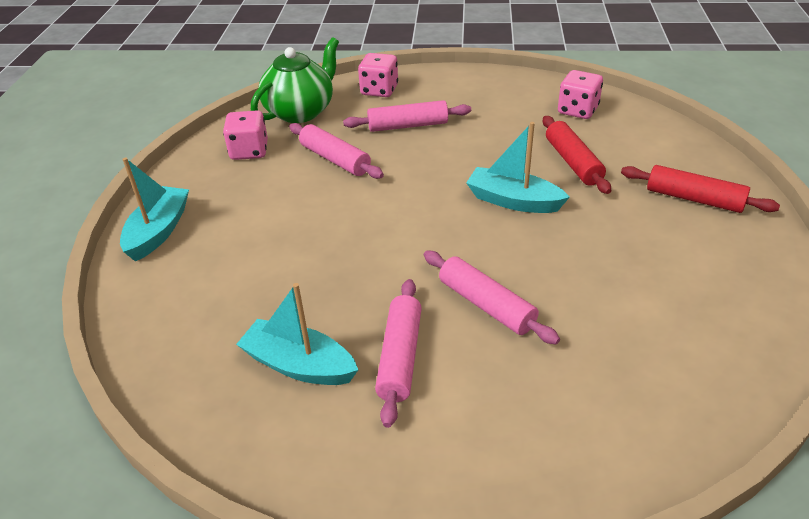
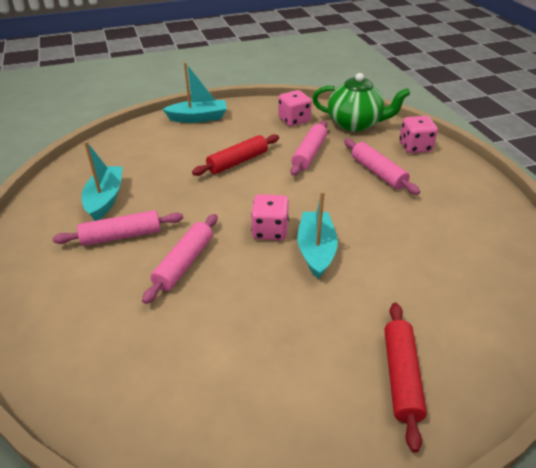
camera: 65 degrees right, 0 degrees up
red rolling pin [543,116,611,194] -> red rolling pin moved to [192,134,279,176]
pink dice [558,70,603,119] -> pink dice moved to [251,194,289,240]

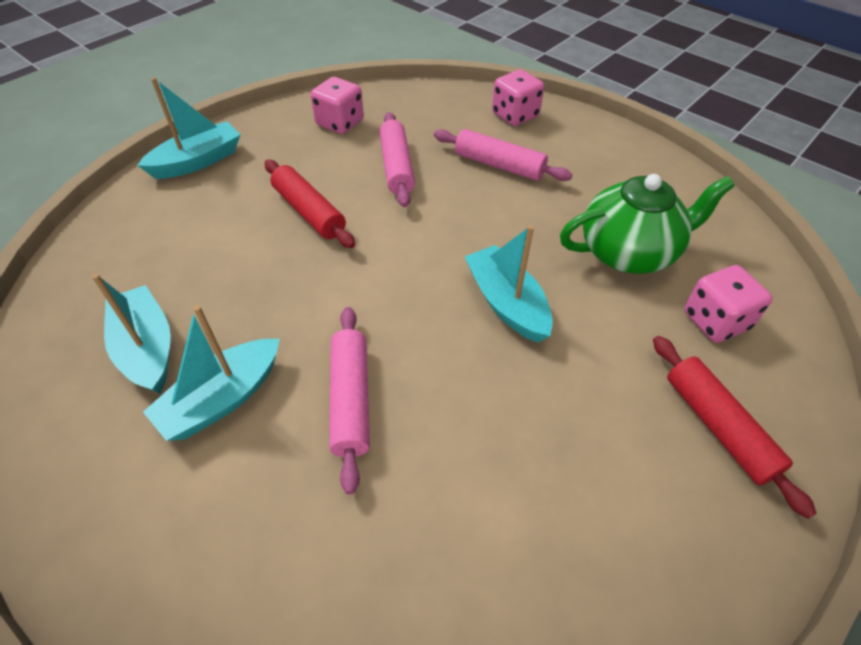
camera: 30 degrees left, 10 degrees up
pink rolling pin [53,210,183,246] -> turquoise boat [143,305,279,441]
red rolling pin [192,134,279,176] -> red rolling pin turned 60 degrees counterclockwise [265,160,355,248]
pink dice [251,194,289,240] -> pink dice moved to [684,265,773,343]
green teapot [312,73,410,132] -> green teapot moved to [560,174,735,274]

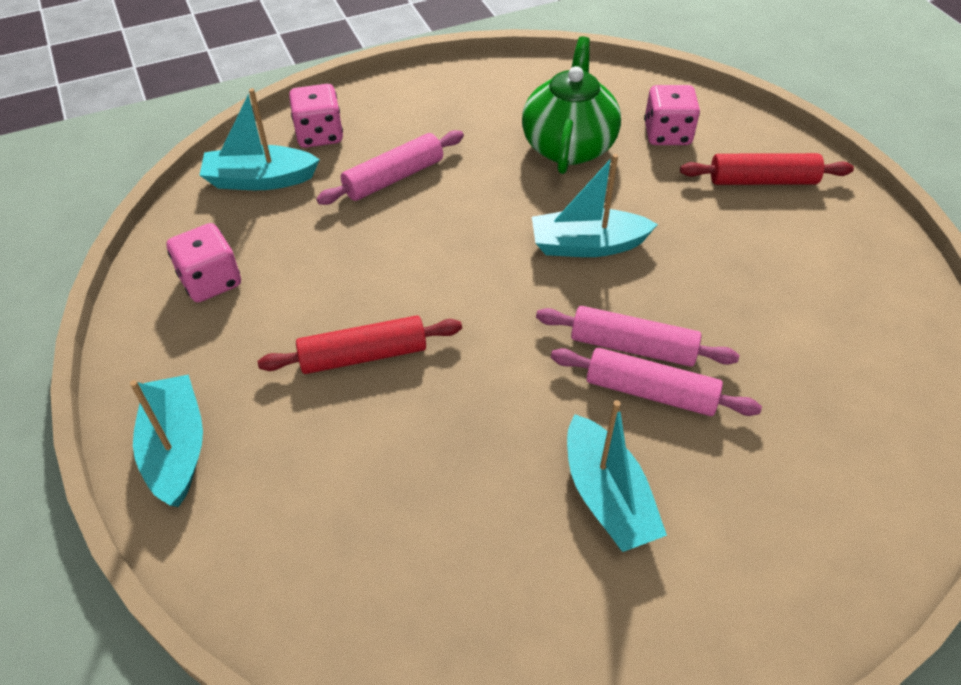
camera: 65 degrees left, 0 degrees up
turquoise boat [92,274,171,394] -> turquoise boat moved to [199,88,320,190]
pink rolling pin [379,112,415,207] -> pink rolling pin moved to [536,306,739,367]

